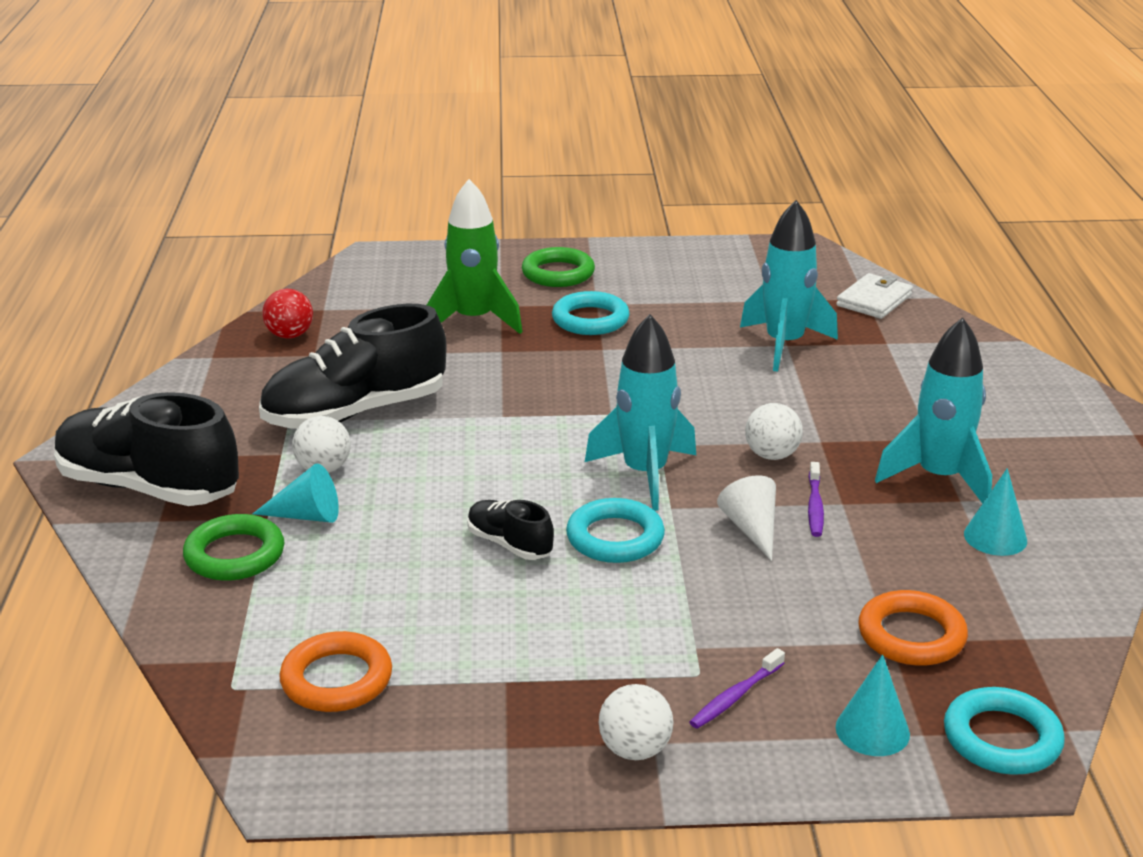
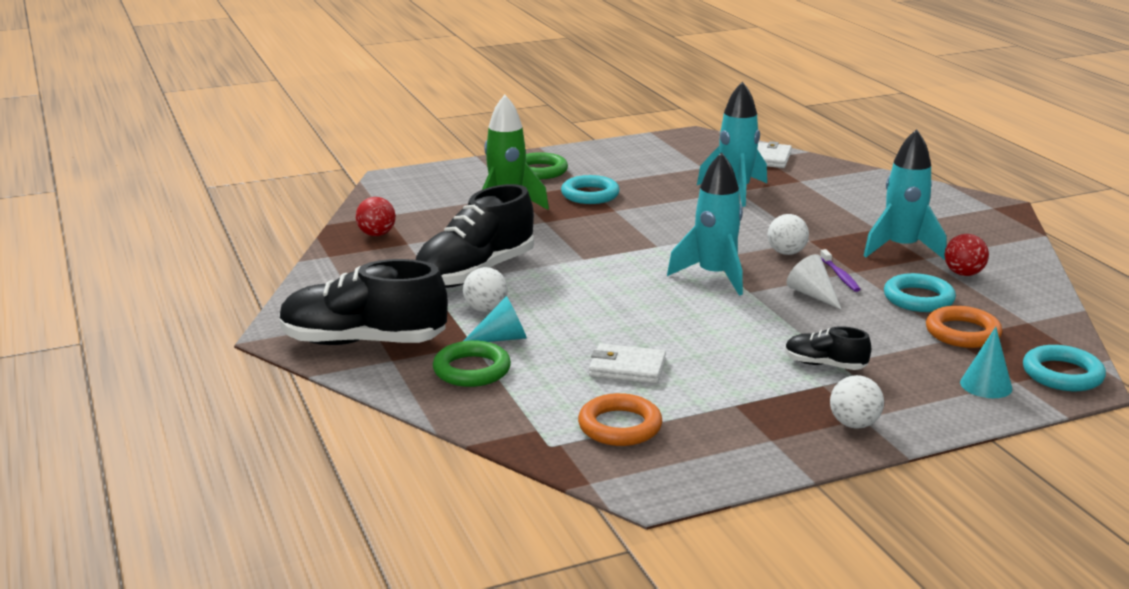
camera: 20 degrees left, 5 degrees down
black shoe [467,500,554,560] -> black shoe moved to [785,326,871,370]
turquoise ring [566,498,665,563] -> turquoise ring moved to [884,273,956,312]
purple toothbrush [689,648,785,729] -> none
turquoise cone [964,468,1027,556] -> red ball [944,234,989,276]
none -> white wallet [589,344,666,384]

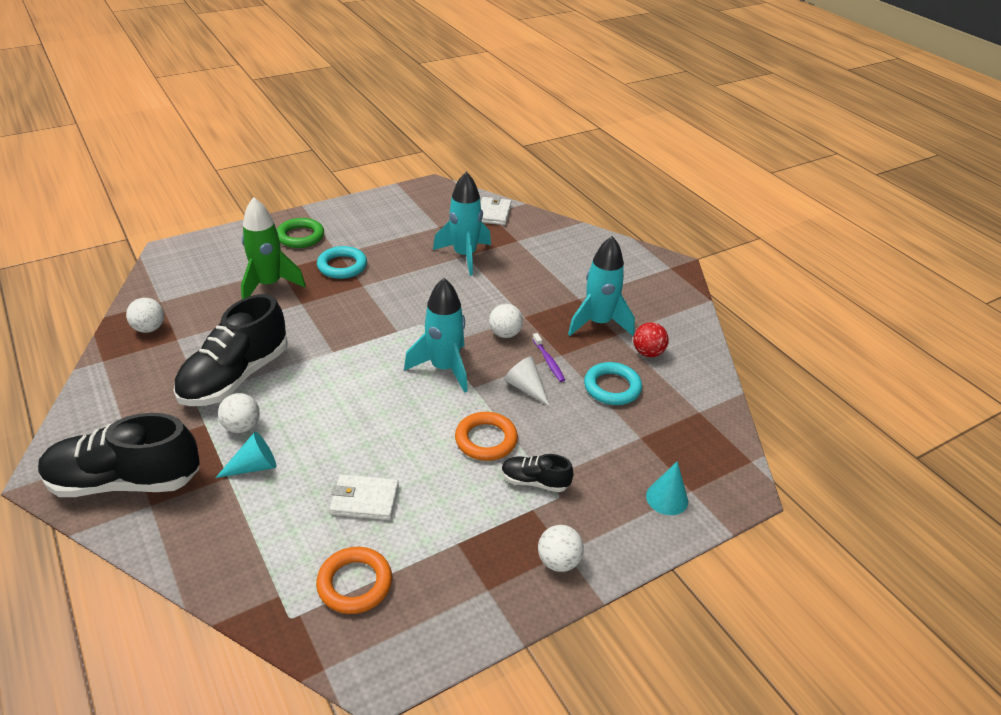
camera: 10 degrees left, 15 degrees up
red ball [356,197,396,236] -> white ball [126,298,164,333]
green ring [433,341,511,387] -> none
orange ring [926,306,1002,348] -> orange ring moved to [455,412,518,461]
turquoise ring [1023,345,1106,391] -> none

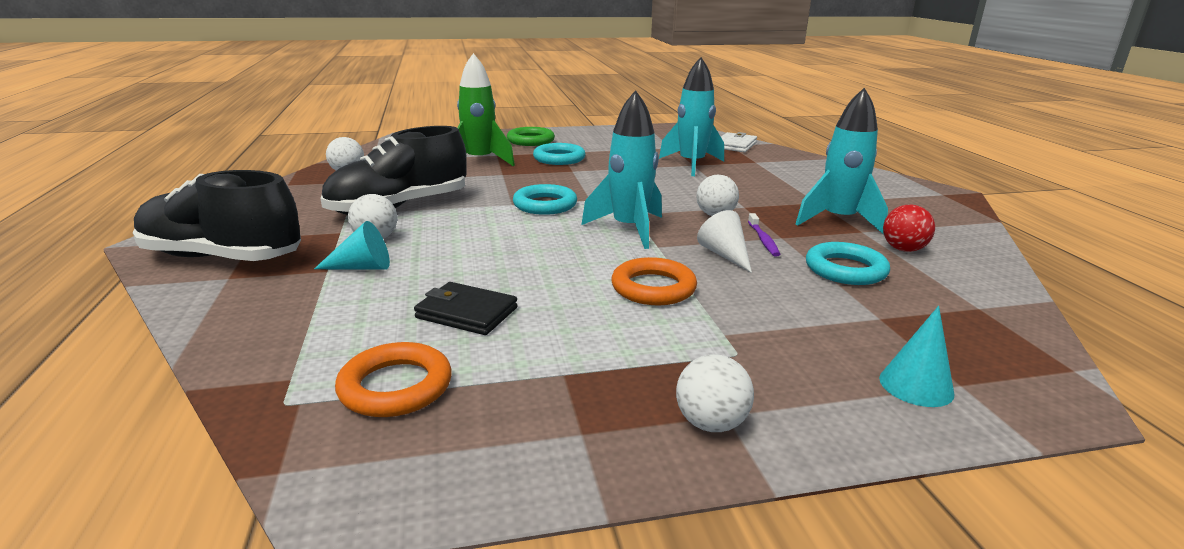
camera: 20 degrees right, 15 degrees down
white wallet [329,474,399,520] -> black wallet [414,282,518,335]
black shoe [501,454,573,492] -> none
none -> turquoise ring [513,184,577,215]

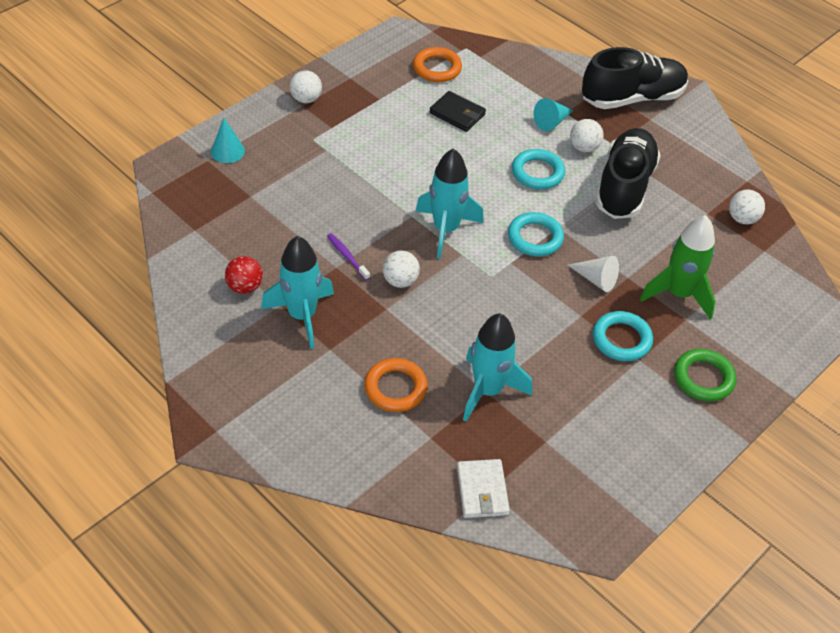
camera: 145 degrees right, 25 degrees up
black wallet [414,282,518,335] -> black wallet turned 45 degrees clockwise [430,91,486,132]
orange ring [611,257,697,305] -> orange ring moved to [364,358,428,412]
white cone [697,210,752,273] -> white cone moved to [568,256,619,292]
turquoise ring [806,242,890,285] -> turquoise ring moved to [512,149,565,189]

